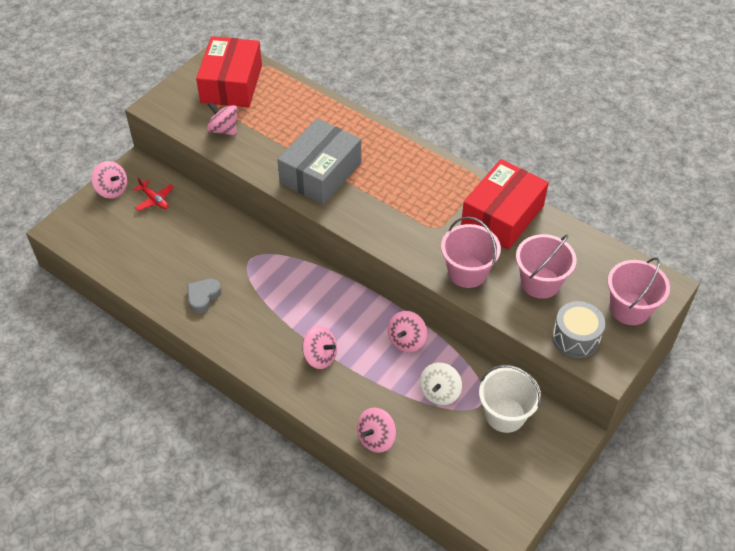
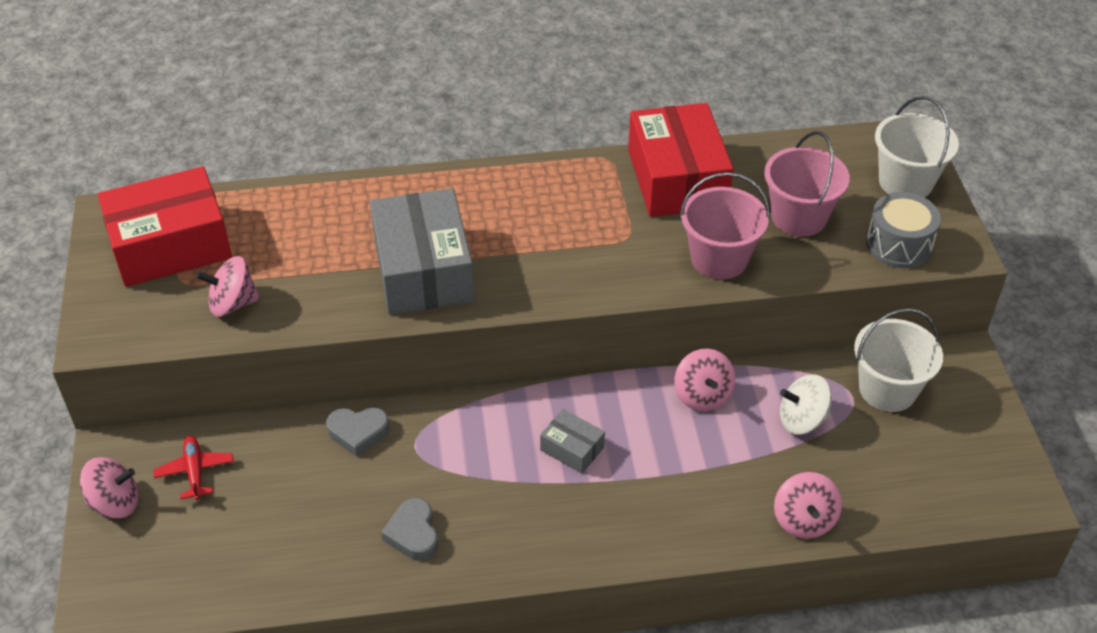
camera: 45 degrees left, 5 degrees down
red plane [133,177,174,211] -> red plane turned 105 degrees counterclockwise [153,436,234,500]
red box [196,36,262,108] -> red box turned 75 degrees counterclockwise [98,167,232,287]
pink spinning top [302,326,337,369] -> none
white spinning top [420,363,462,405] -> white spinning top turned 105 degrees clockwise [780,374,832,435]
pink bucket [608,257,670,325] -> white bucket [875,96,959,198]
none -> grey heart [326,407,390,457]
none -> grey box [540,409,605,474]

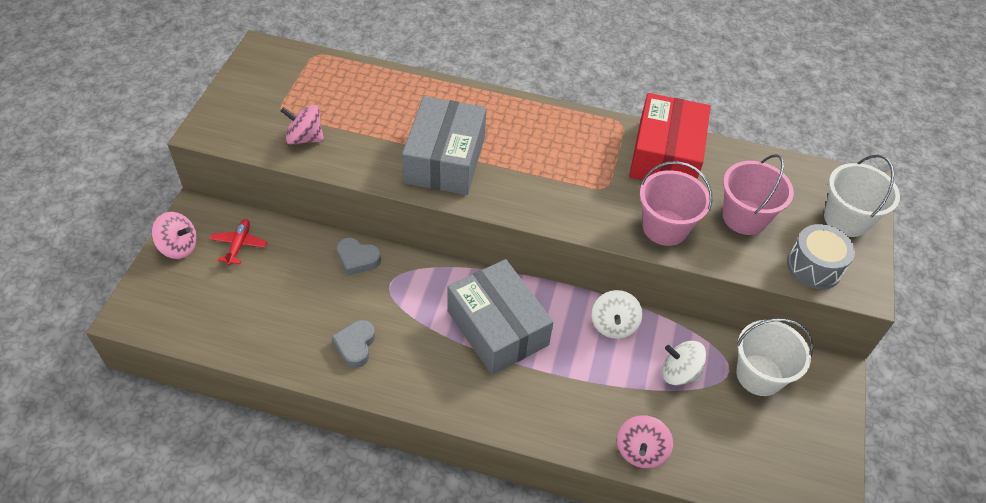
camera: 20 degrees right, 5 degrees up
red box [98,167,232,287] -> none
grey box [540,409,605,474] -> grey box [447,259,553,375], size x2.19
pink spinning top [674,349,735,411] -> white spinning top [592,290,643,339]

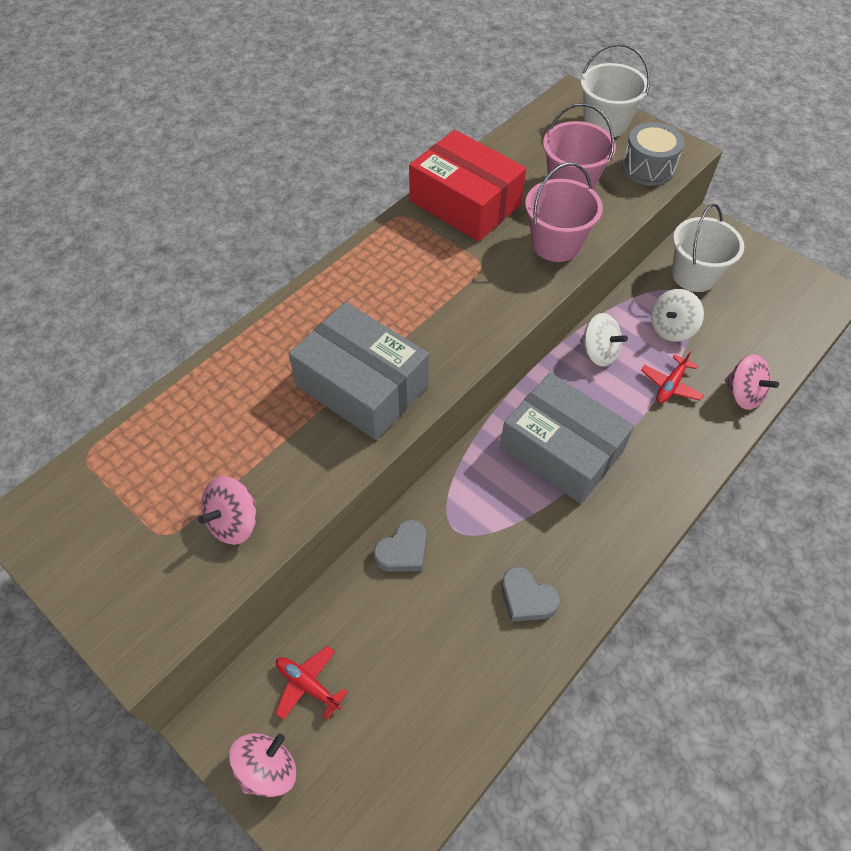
camera: 60 degrees left, 5 degrees up
grey box [447,259,553,375] -> grey box turned 45 degrees clockwise [500,373,634,504]
none -> red plane [641,350,704,403]

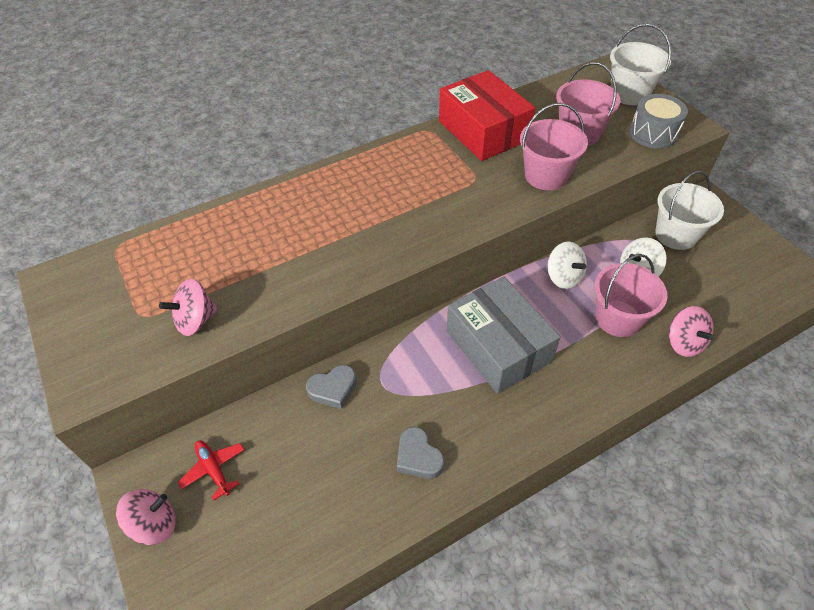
camera: 20 degrees right, 5 degrees down
grey box [289,302,429,440] -> none
red plane [641,350,704,403] -> pink bucket [594,254,667,337]

